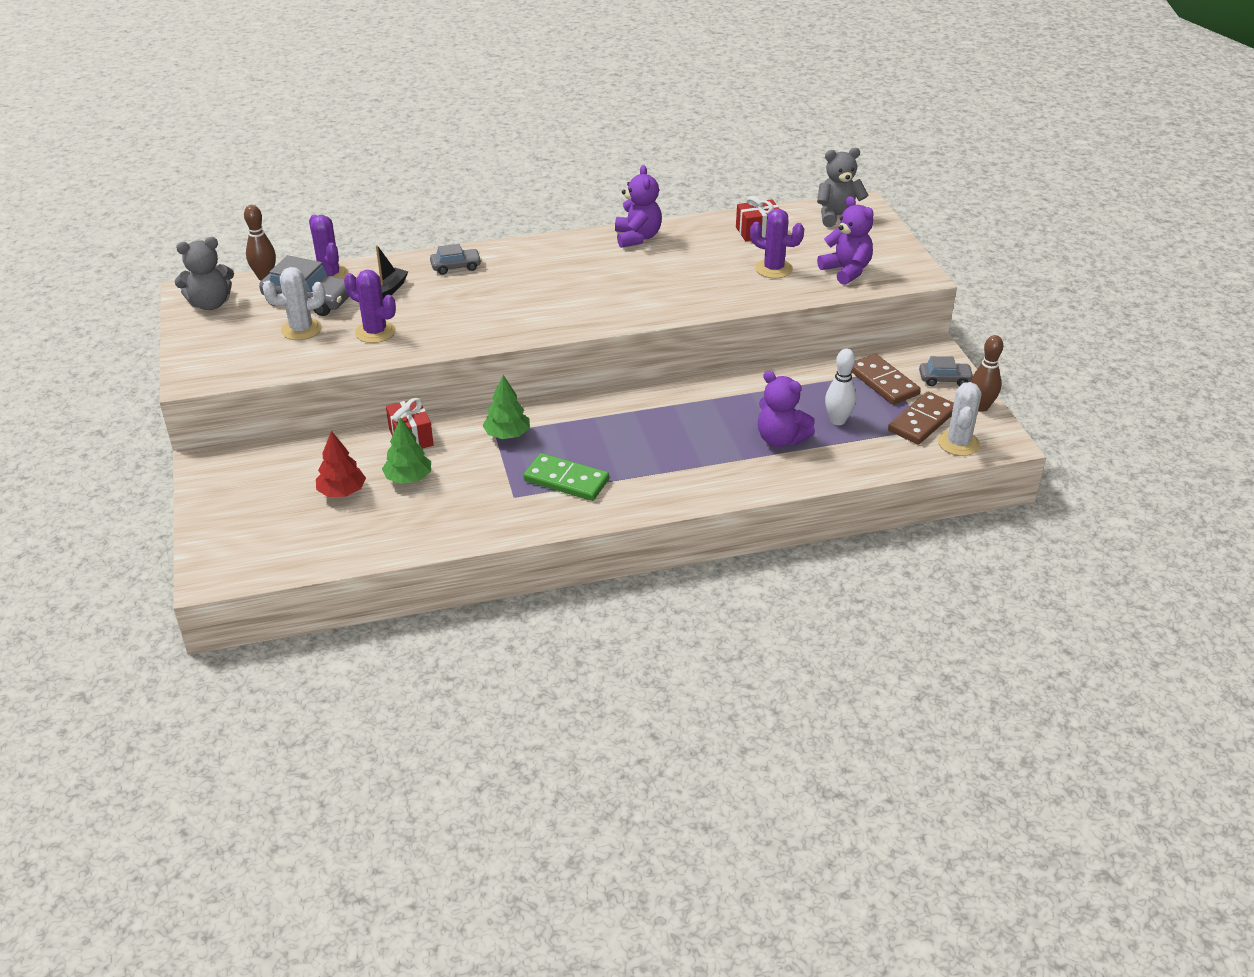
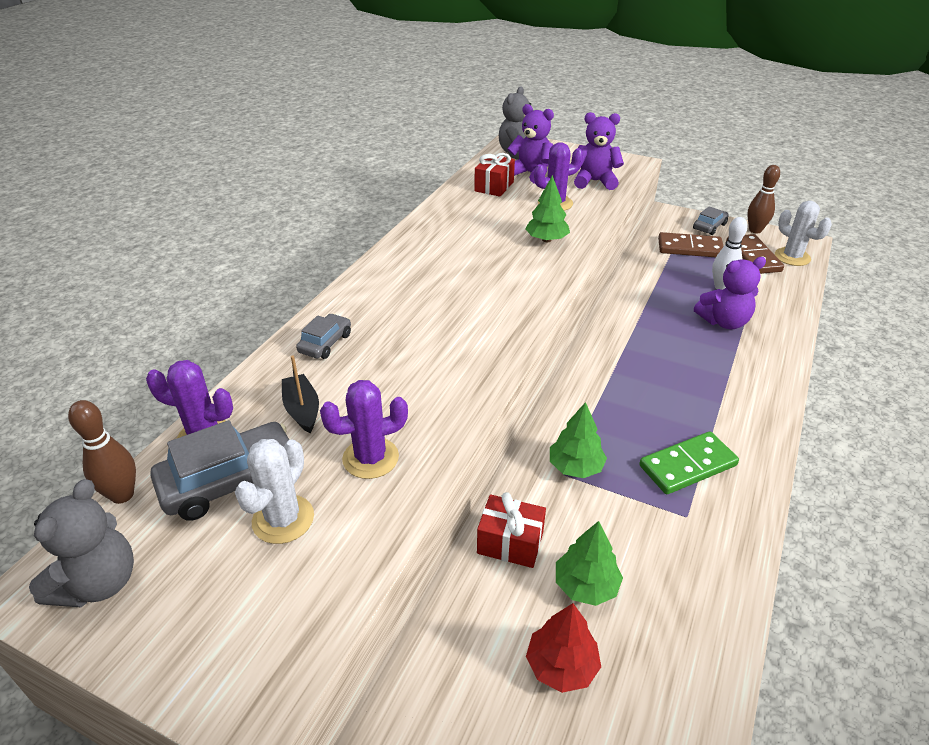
camera: 50 degrees left, 0 degrees up
purple teddy bear [615,165,662,248] -> purple teddy bear moved to [507,104,554,184]
none -> green tree [525,175,570,242]

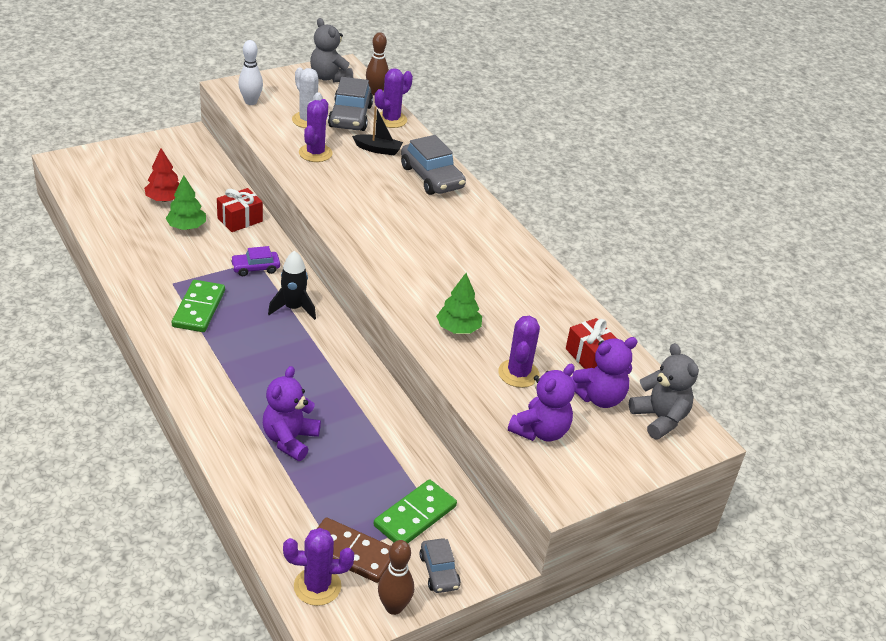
camera: 120 degrees right, 0 degrees up
grey car [296,314,351,359] -> grey car [401,135,466,195], size x1.75
green tree [550,402,607,478] -> purple car [230,246,280,276]
brown domino [658,232,724,257] -> green domino [374,480,457,543]
white bowling pin [712,217,748,290] -> white bowling pin moved to [238,40,263,105]
white cactus [775,201,832,266] -> purple cactus [283,528,354,606]
none -> black rocket [268,251,316,320]

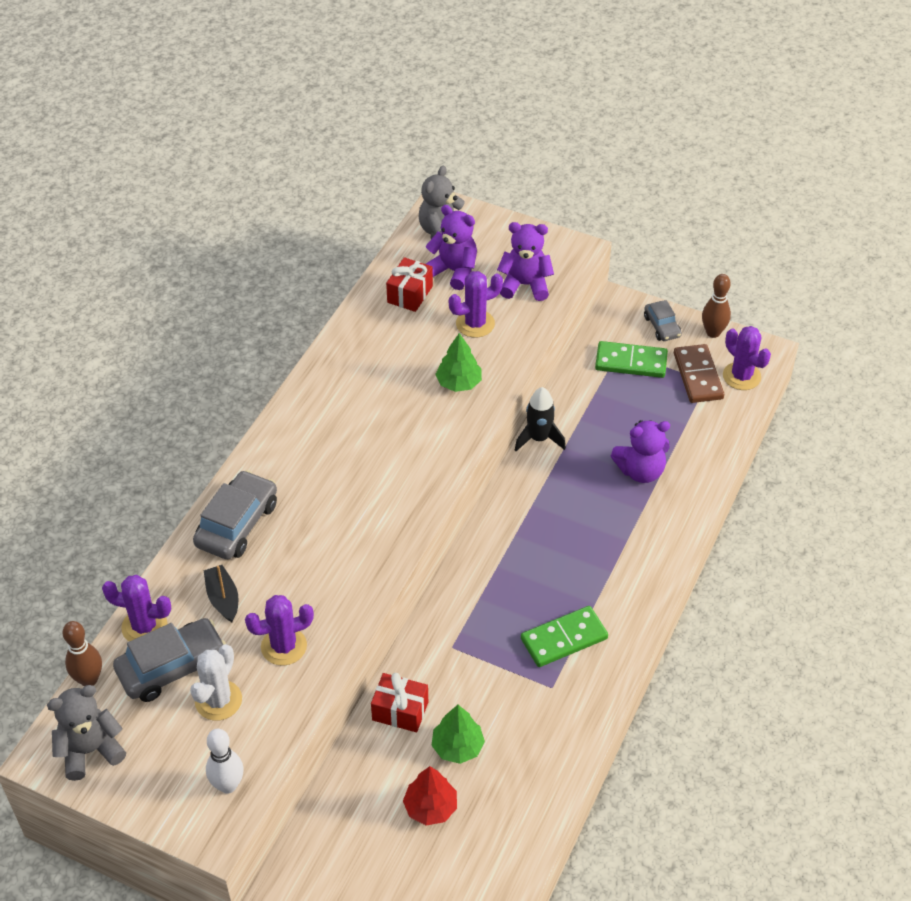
camera: 120 degrees left, 10 degrees up
purple car [230,246,280,276] -> none
black rocket [268,251,316,320] -> black rocket moved to [515,387,566,451]
grey teddy bear [310,18,353,83] -> grey teddy bear turned 135 degrees counterclockwise [47,685,126,781]
grey car [420,538,461,593] -> grey car turned 120 degrees clockwise [644,300,682,341]

